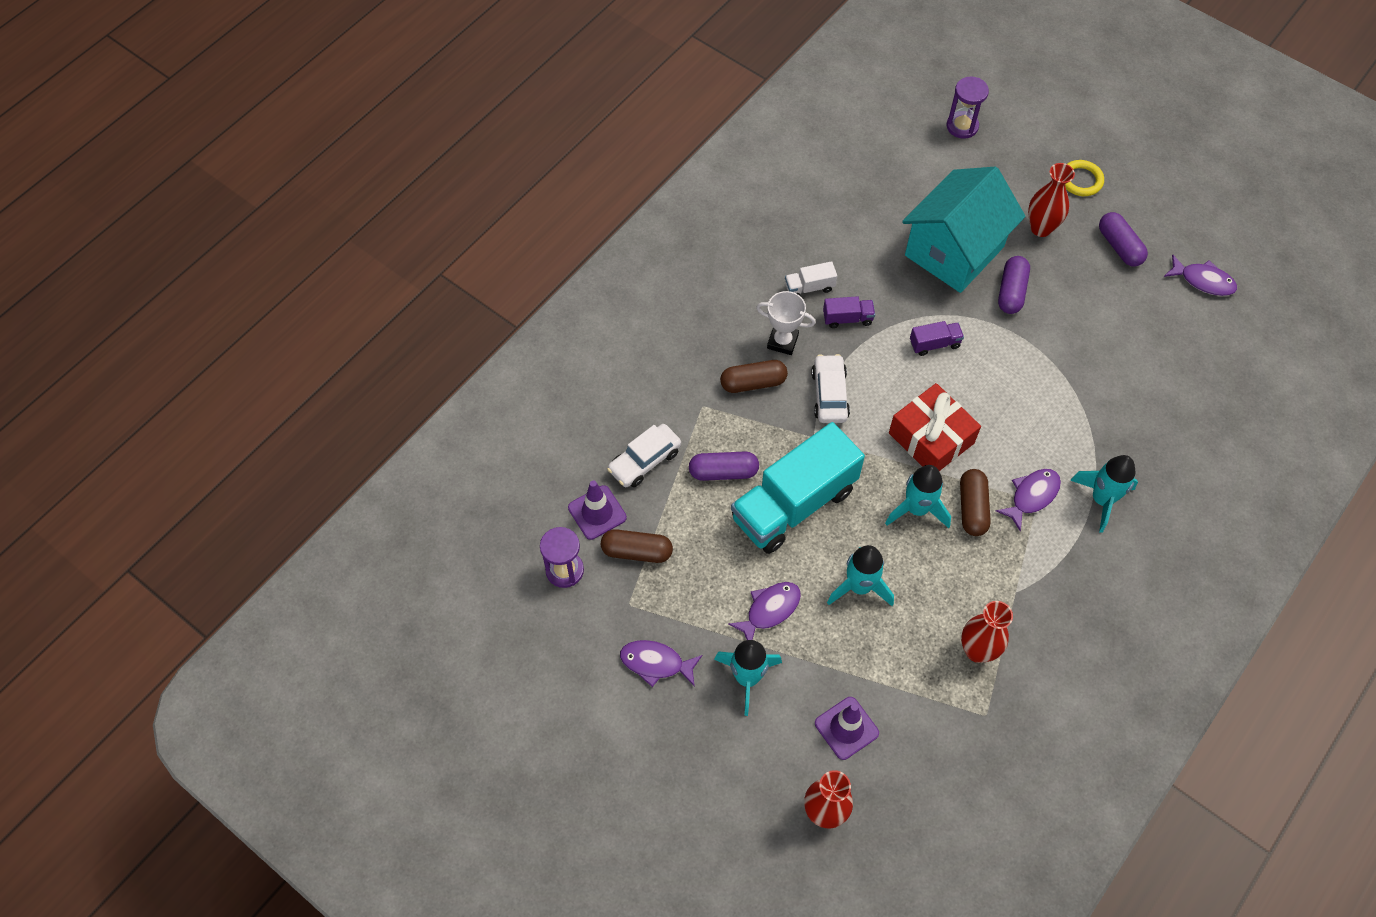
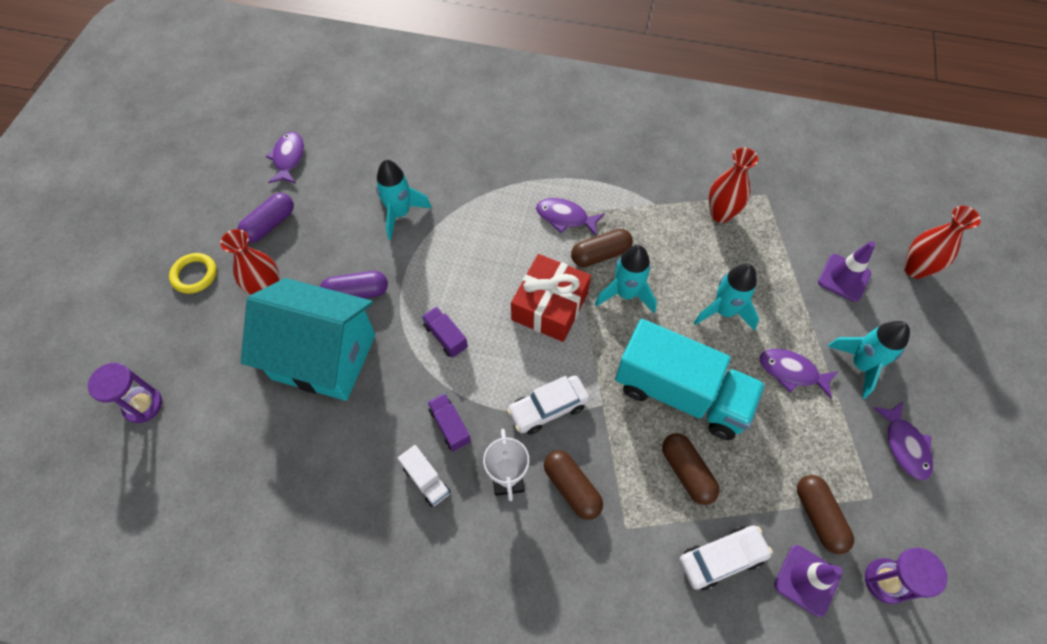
camera: 115 degrees left, 0 degrees up
white car [607,424,681,487] -> white car turned 45 degrees counterclockwise [680,526,773,590]
purple capsule [689,452,759,481] -> brown capsule [662,433,720,505]
turquoise rocket [1070,455,1138,533] -> turquoise rocket moved to [376,160,432,240]

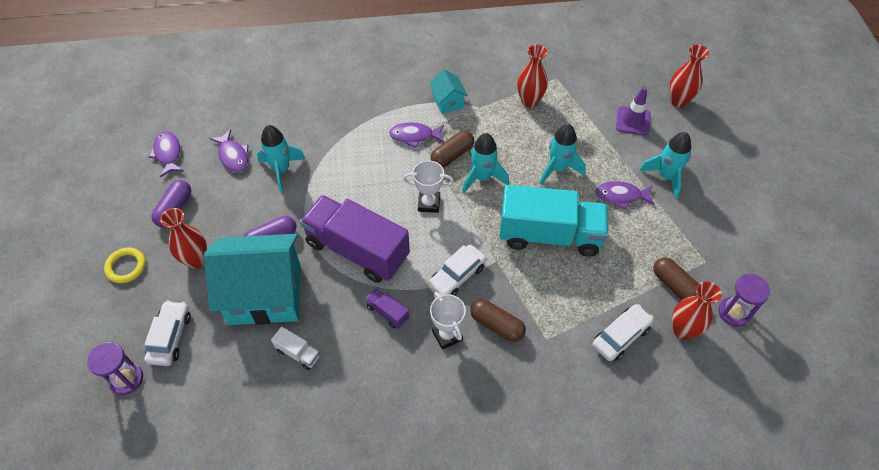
camera: 20 degrees left, 5 degrees down
white truck [398,445,451,507] -> white truck moved to [271,326,320,370]
purple truck [422,307,468,358] -> purple truck [300,195,410,283], size x2.45
red gift [511,254,591,342] -> white trophy [403,160,454,213]
brown capsule [662,433,720,505] -> none
purple traffic cone [774,545,842,617] -> red vase [672,281,722,340]
purple fish [873,401,933,480] -> purple fish moved to [210,129,249,172]
none -> white car [145,300,191,366]
none -> turquoise house [429,70,468,114]

